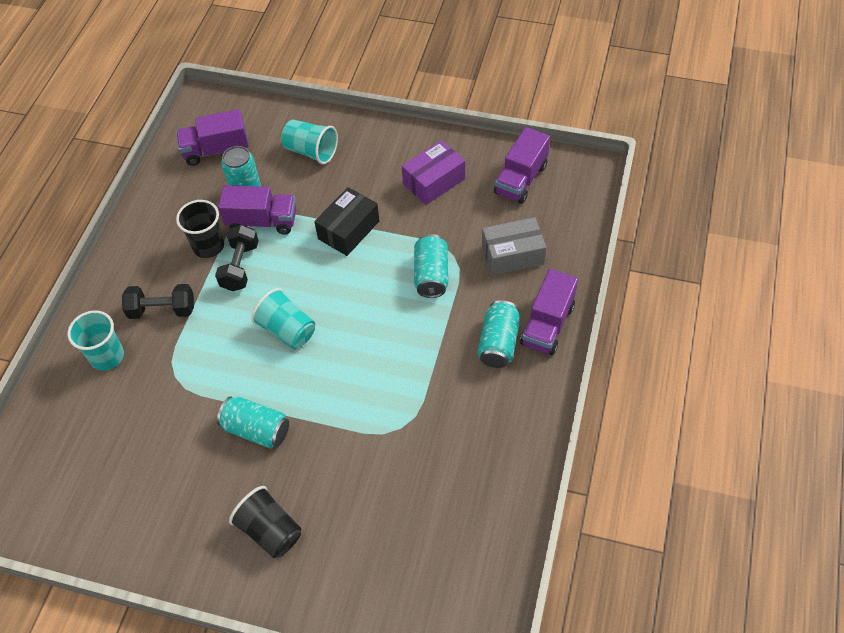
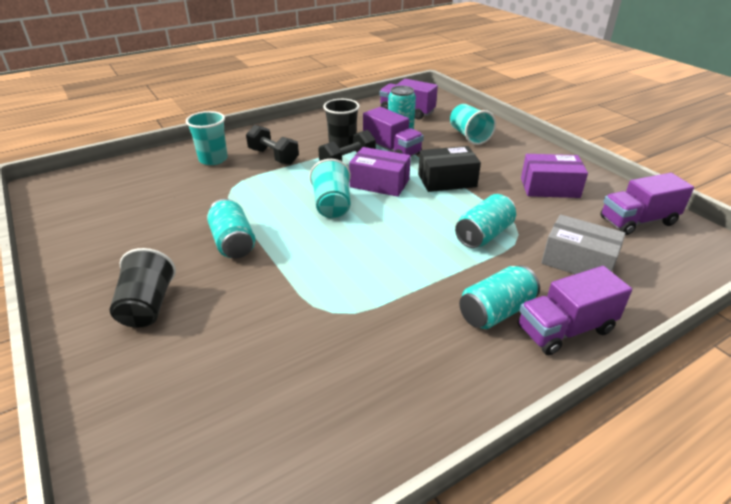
camera: 40 degrees right, 20 degrees down
none -> purple box [349,147,411,197]

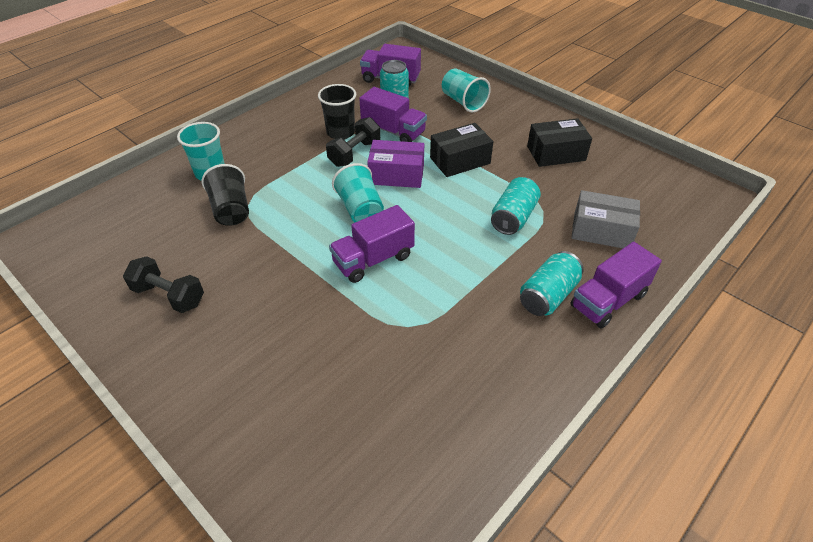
camera: 15 degrees left, 10 degrees up
black cup [110,248,176,328] -> black cup moved to [202,164,249,226]
turquoise can [207,199,256,258] -> none
black dumbbell [246,125,299,165] -> black dumbbell moved to [123,256,204,313]
purple box [521,154,588,198] -> black box [527,118,592,167]
purple truck [600,173,694,235] -> purple truck moved to [329,205,415,283]

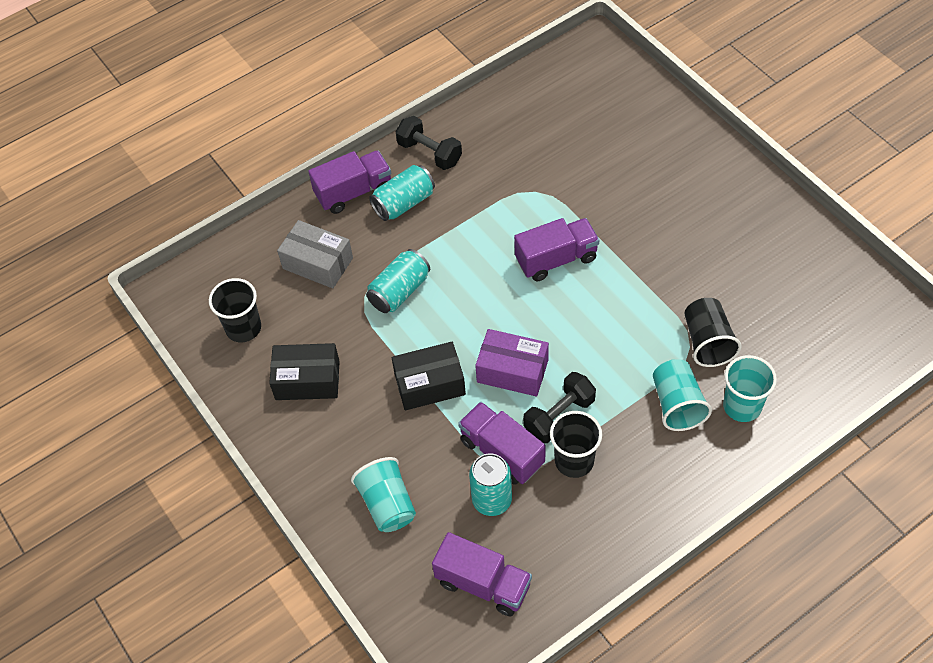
camera: 165 degrees left, 10 degrees up
black dumbbell [123,256,204,313] -> black dumbbell moved to [396,116,462,170]
turquoise cup [332,163,384,223] -> turquoise cup moved to [653,359,712,431]
none -> black cup [209,278,261,342]

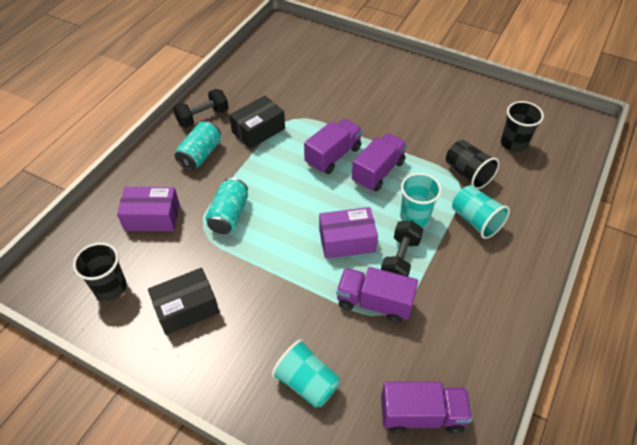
camera: 30 degrees left, 5 degrees down
grey box [277,220,353,288] -> purple box [117,187,180,231]
purple truck [308,150,391,214] -> purple truck moved to [352,133,407,192]
black box [392,342,466,410] -> black box moved to [229,96,285,149]
black dumbbell [396,116,462,170] -> black dumbbell turned 45 degrees counterclockwise [173,89,228,128]
turquoise can [469,454,512,516] -> none
black cup [550,411,602,478] -> black cup moved to [501,101,544,152]
turquoise cup [723,355,777,422] -> turquoise cup moved to [400,173,442,227]

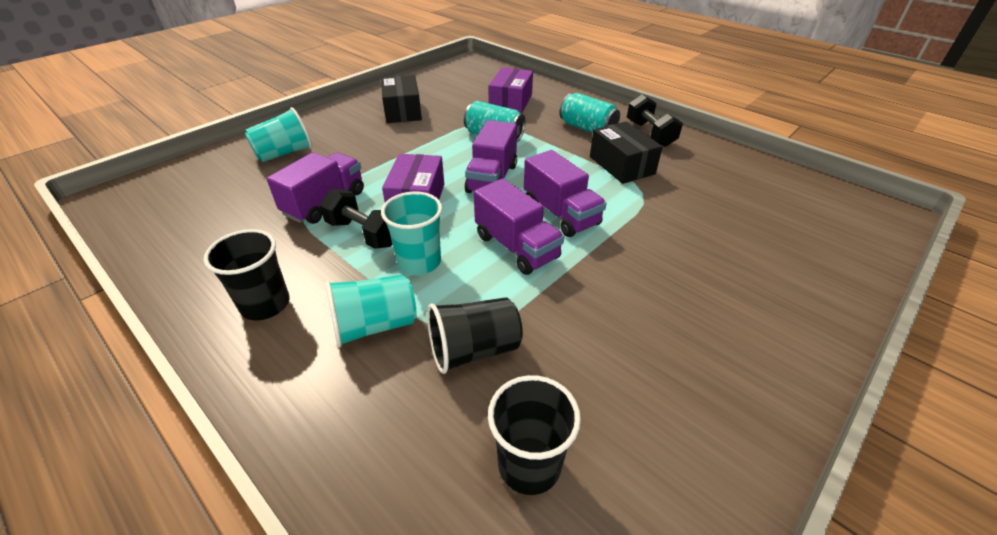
camera: 105 degrees right, 10 degrees down
black cup [73,242,127,301] -> black cup moved to [204,229,290,321]
purple truck [381,382,472,434] -> purple truck moved to [465,120,517,193]

